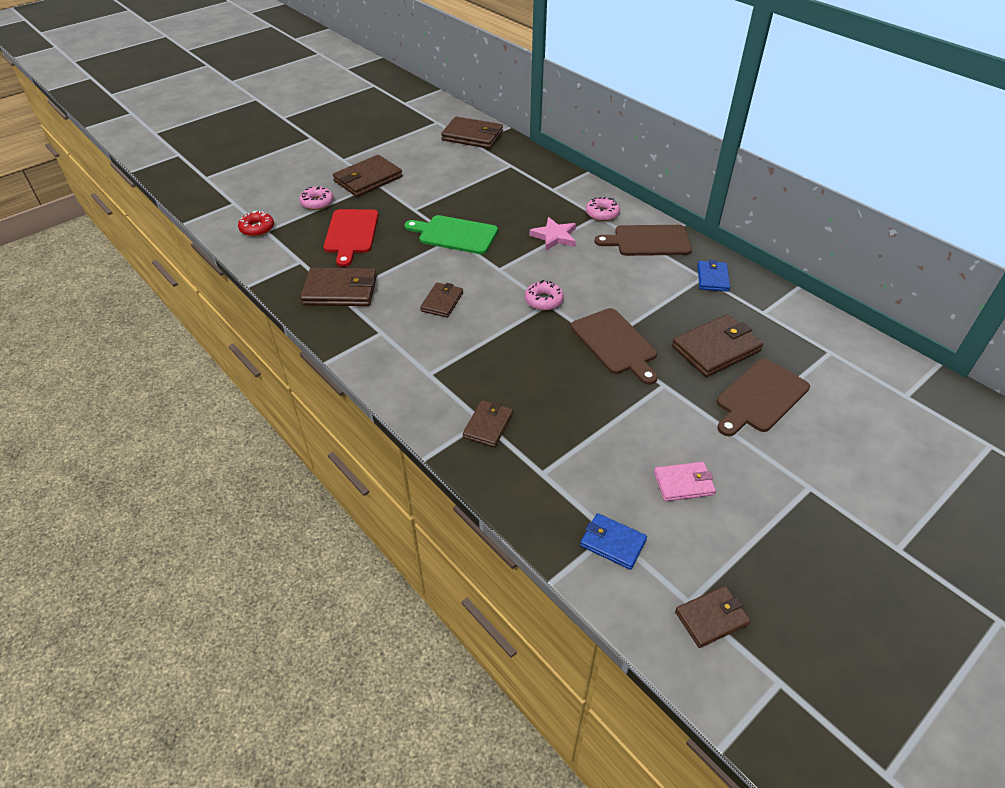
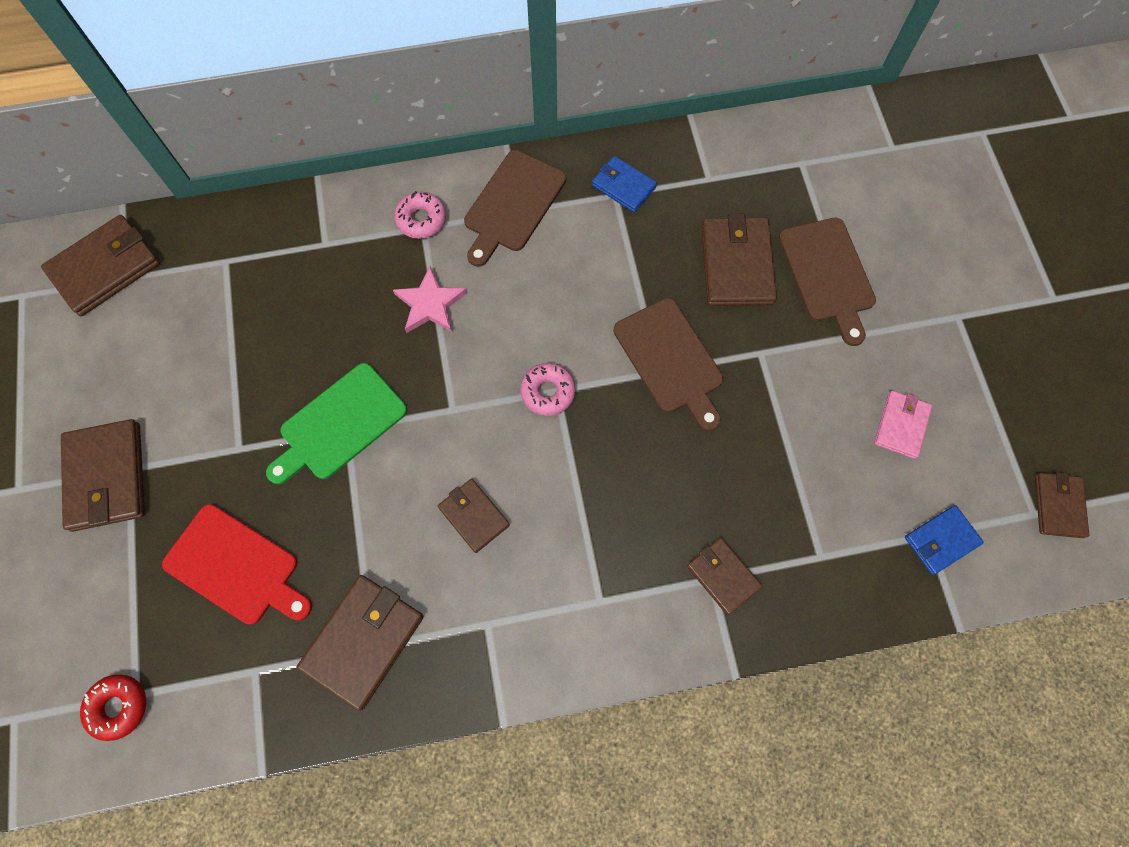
camera: 60 degrees left, 25 degrees up
pink donut [299,186,333,210] -> none
brown cutting board [571,308,658,385] -> brown cutting board turned 60 degrees clockwise [613,298,724,431]

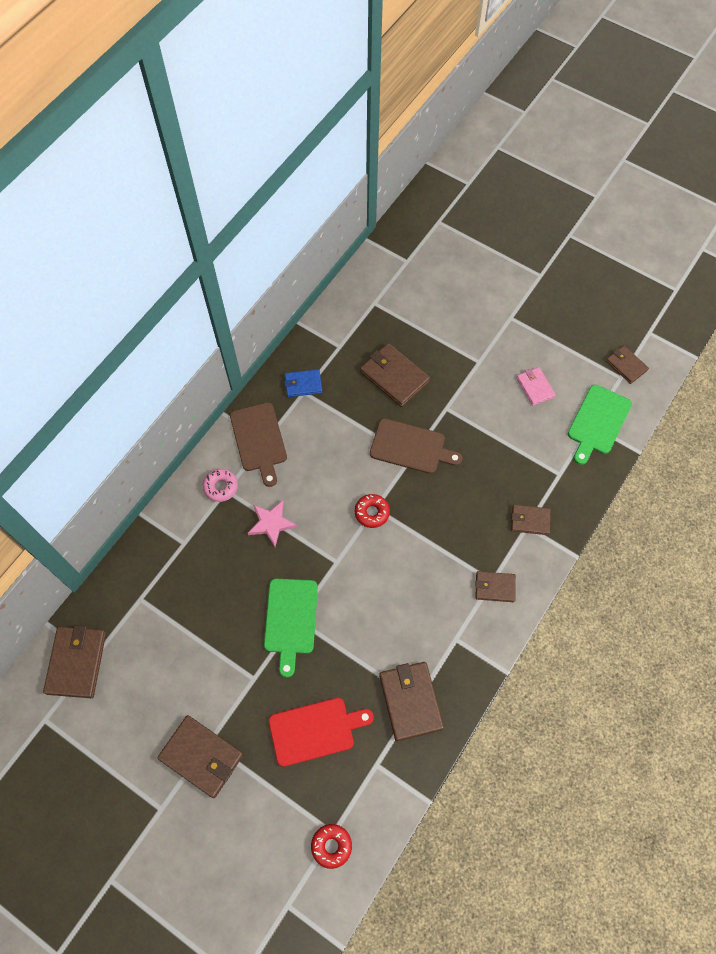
camera: 45 degrees left, 5 degrees down
brown wallet [438,479,510,553] -> brown wallet moved to [475,571,516,602]
pink donut [520,363,576,416] -> red donut [355,494,390,528]
brown cutting board [779,218,876,346] -> none
blue wallet [905,505,984,575] -> green cutting board [568,385,632,465]

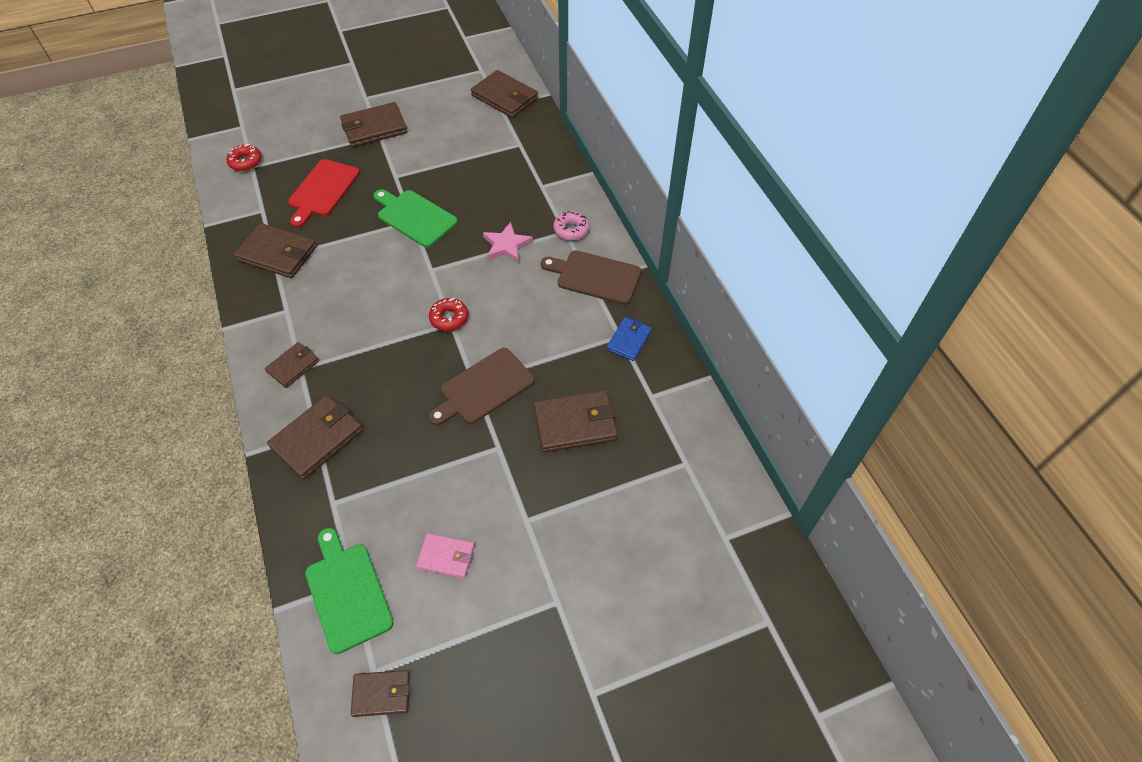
camera: 125 degrees right, 10 degrees down
brown wallet [511,504,551,535] -> brown wallet [267,395,363,480], size x1.66

